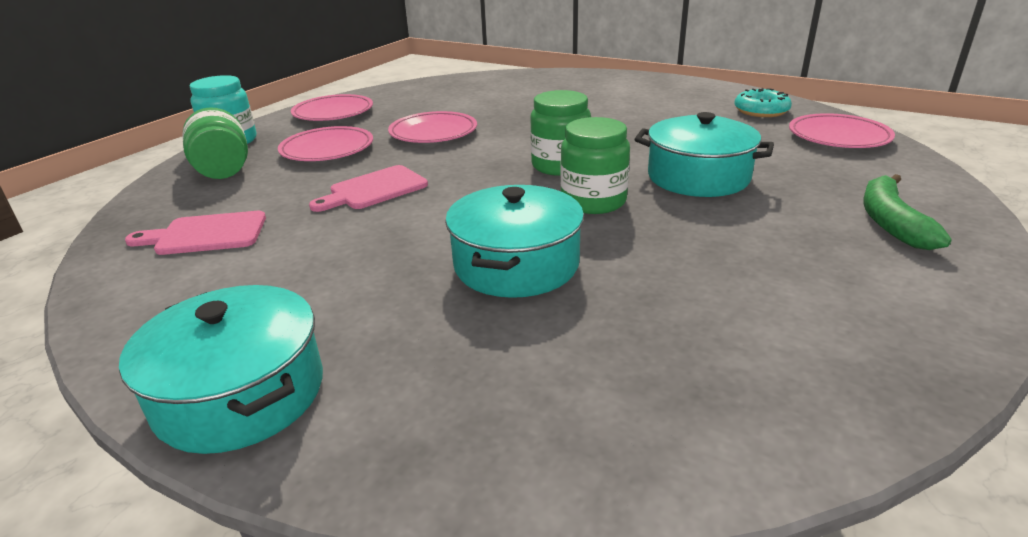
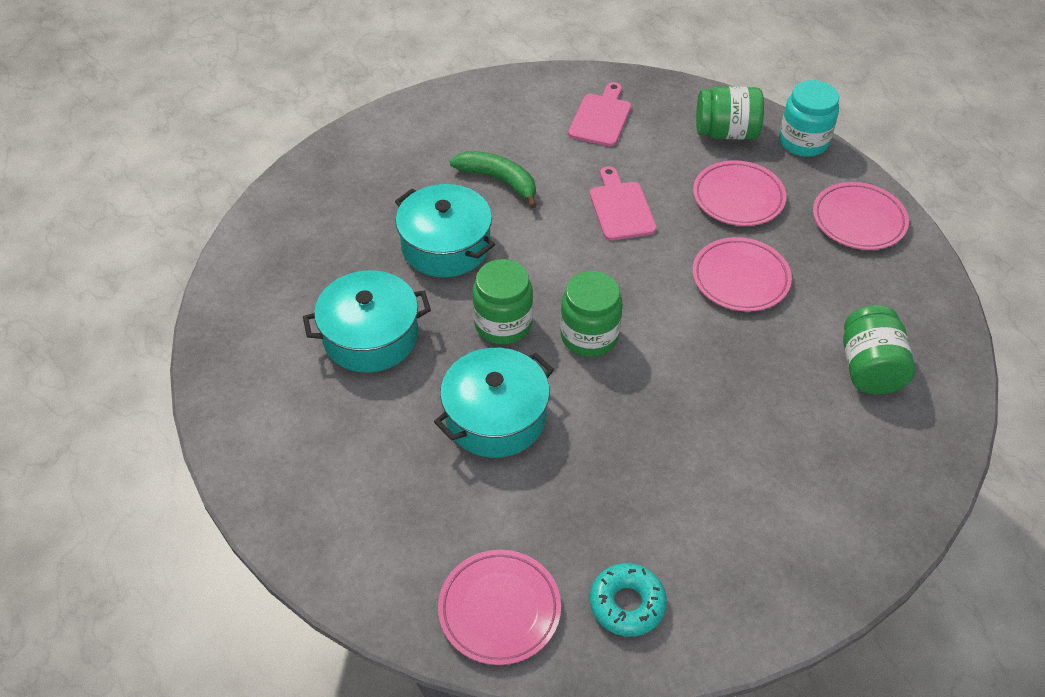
camera: 115 degrees right, 20 degrees up
turquoise pot [119,285,323,454] -> turquoise pot moved to [303,270,431,373]
green banana [863,174,952,250] -> green banana moved to [450,151,537,208]
none -> green jar [843,305,915,395]

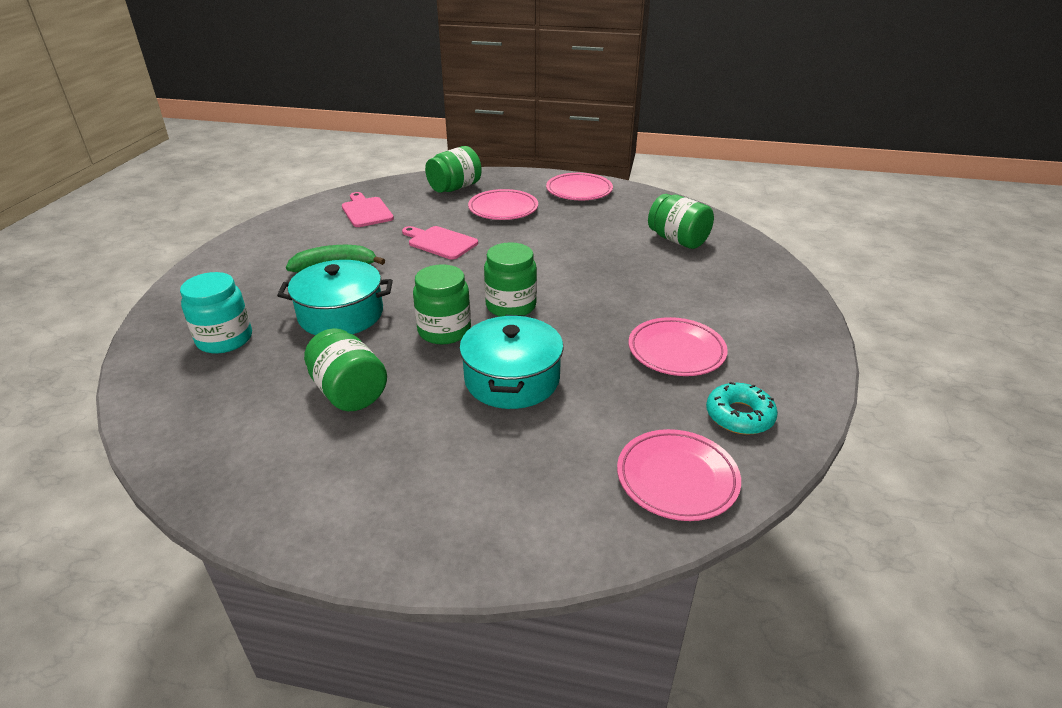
camera: 45 degrees left, 15 degrees down
turquoise pot [303,270,431,373] -> green jar [304,328,387,411]
pink plate [692,237,792,312] -> pink plate moved to [629,317,728,376]
turquoise jar [779,80,839,157] -> turquoise jar moved to [180,272,252,353]

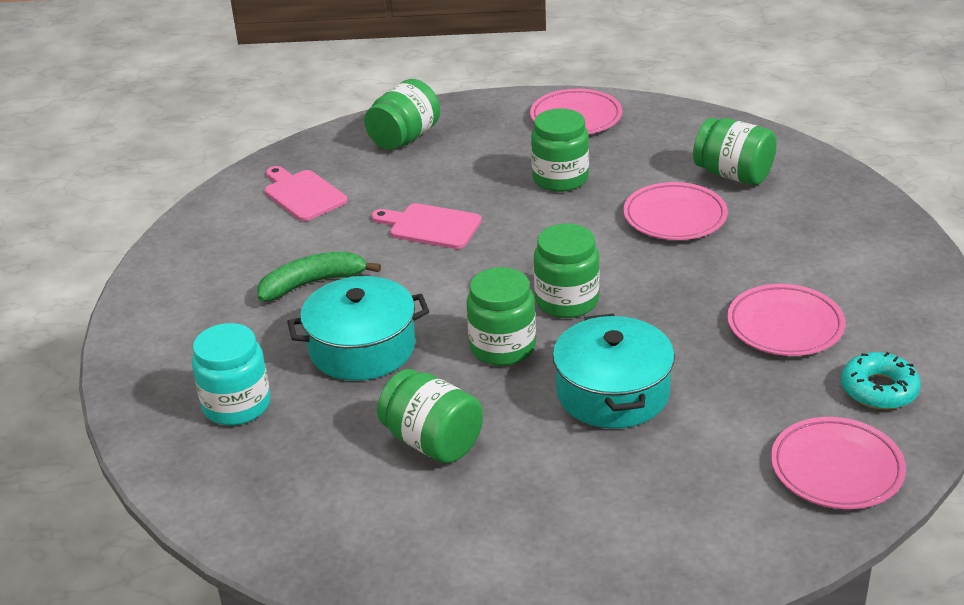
camera: 10 degrees left, 0 degrees up
pink plate [468,189,538,220] -> pink plate moved to [624,182,728,240]
none -> green jar [531,108,589,192]

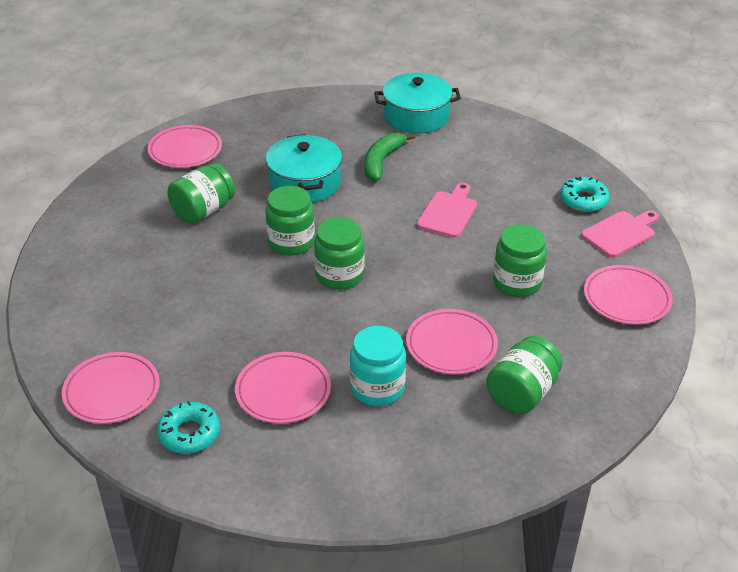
camera: 90 degrees right, 5 degrees up
turquoise jar [192,323,270,425] -> turquoise jar moved to [350,326,406,406]
green banana [257,252,381,301] -> green banana turned 135 degrees counterclockwise [364,133,415,181]
pink cutting board [265,166,348,221] -> pink cutting board moved to [581,211,659,257]
green jar [364,79,440,150] -> turquoise donut [560,177,609,212]
turquoise pot [553,314,675,429] -> turquoise pot moved to [374,73,461,134]
none -> pink plate [148,125,222,168]

